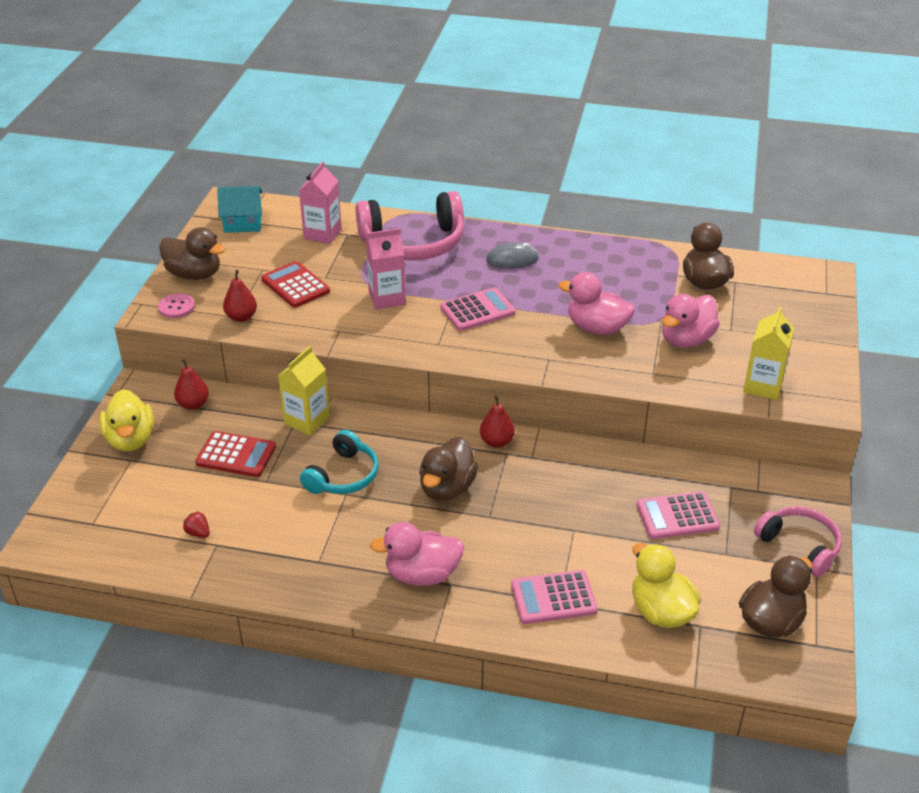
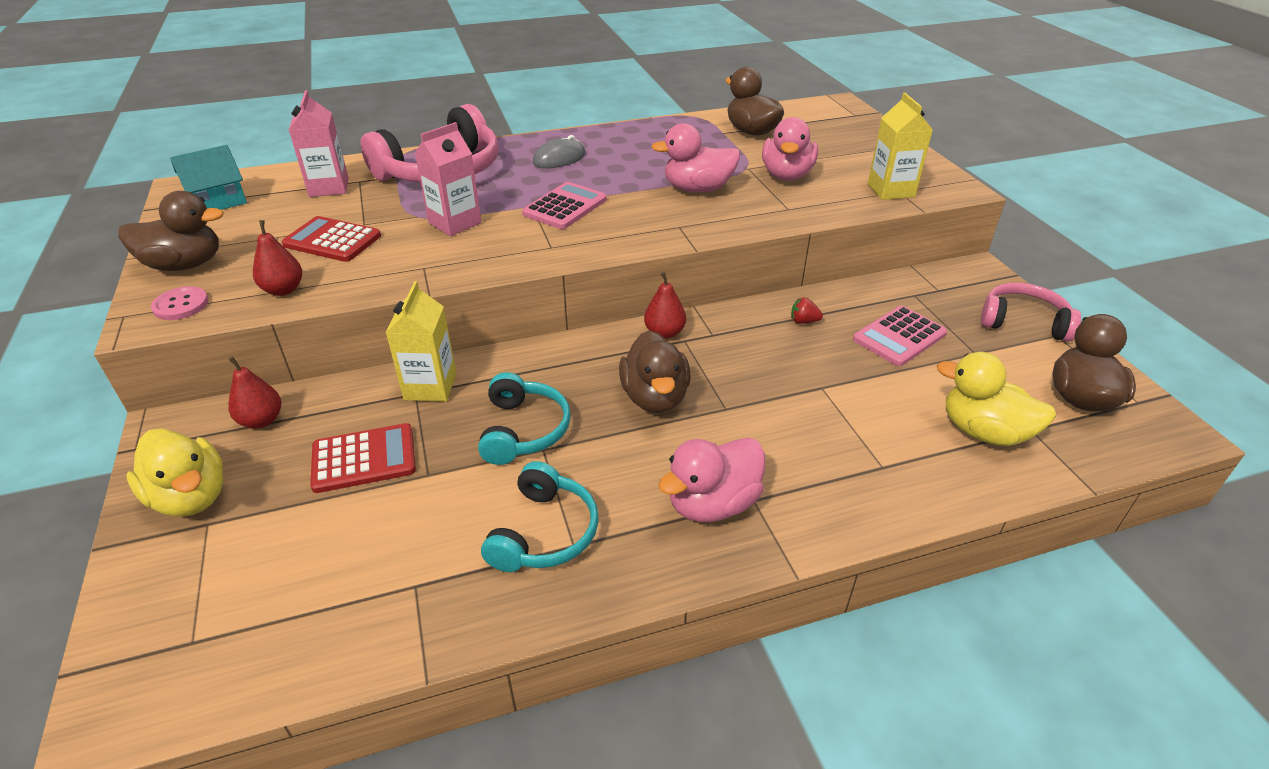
camera: 30 degrees left, 0 degrees up
red strawberry [183,511,210,538] -> red strawberry moved to [791,297,823,324]
pink calculator [511,570,598,624] -> none
none -> turquoise headphones [481,461,599,572]

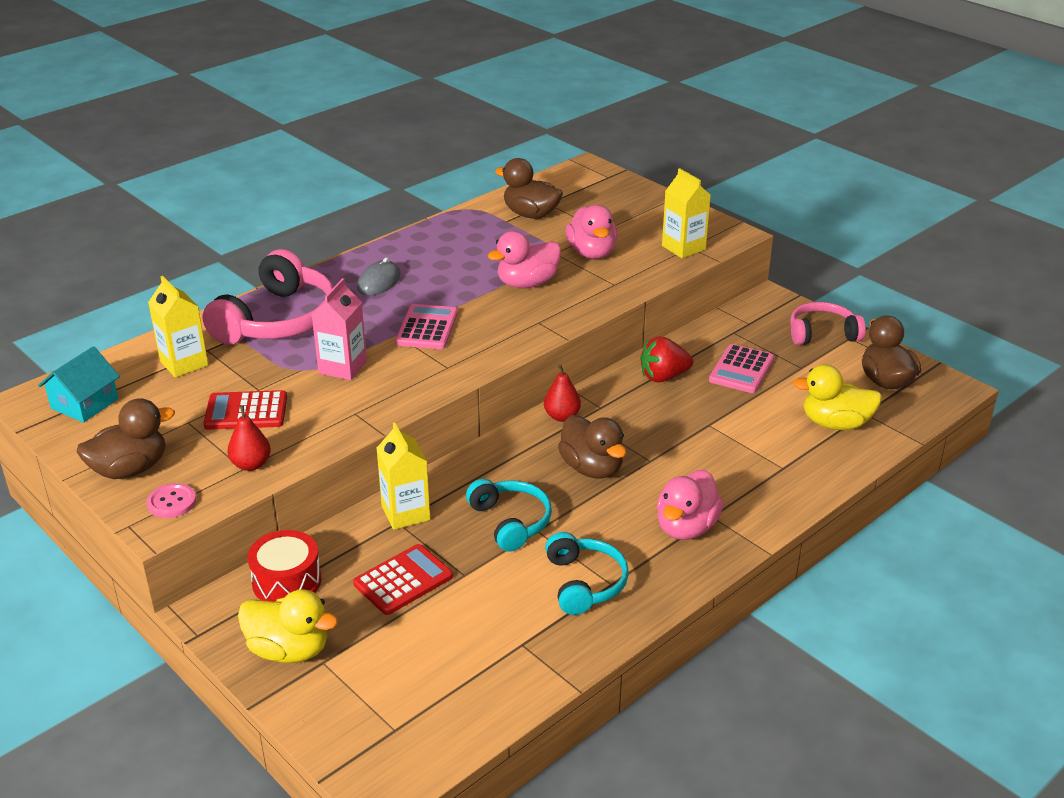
camera: 25 degrees left, 5 degrees down
red pear [228,357,281,429] -> red drum [247,530,322,602]
pink carton [289,90,349,197] -> yellow carton [148,276,208,378]
red strawberry [791,297,823,324] -> red strawberry [640,336,693,383], size x1.97

